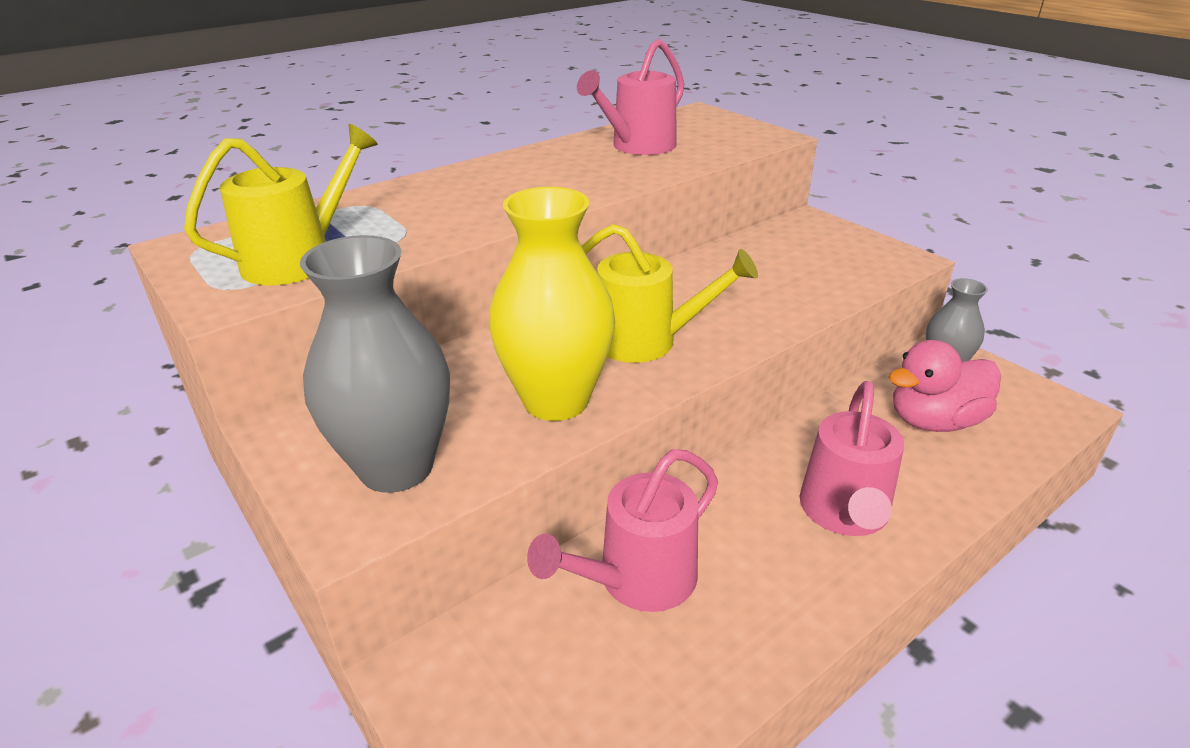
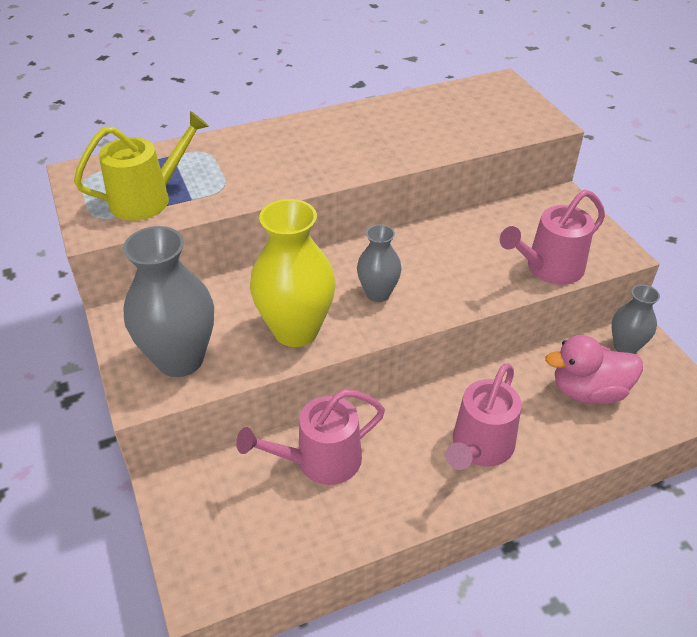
camera: 15 degrees right, 10 degrees up
pink watering can [577,39,684,155] -> pink watering can moved to [500,190,605,285]
yellow watering can [582,224,758,363] -> grey vase [357,224,402,302]

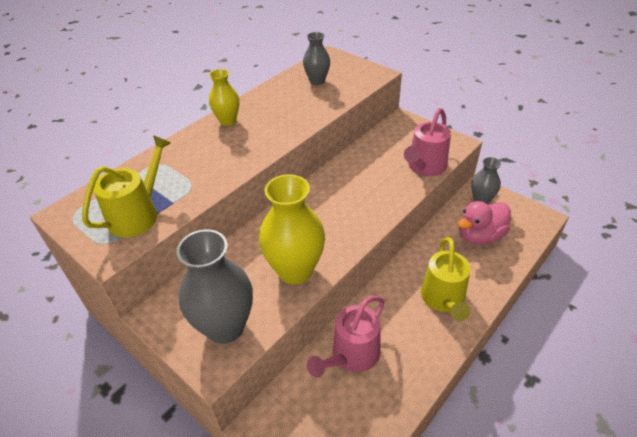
camera: 25 degrees left, 0 degrees up
grey vase [357,224,402,302] -> grey vase moved to [303,32,330,85]
pink watering can [446,363,522,470] -> yellow watering can [421,237,471,321]
none -> yellow vase [209,69,239,126]

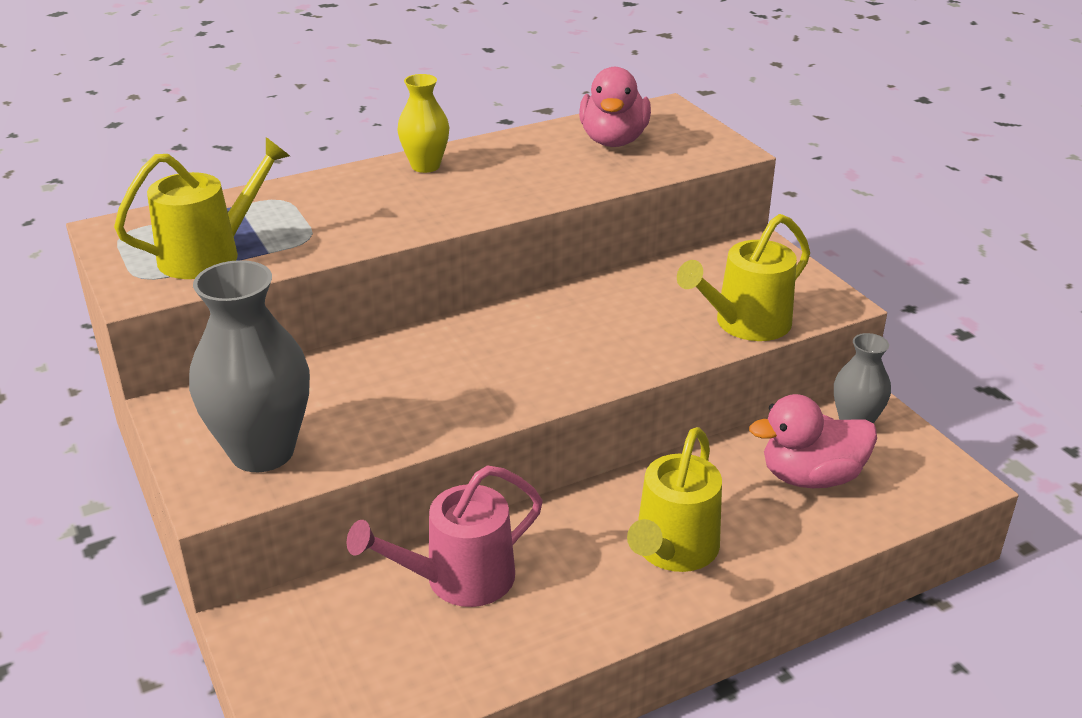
camera: 20 degrees right, 10 degrees down
yellow vase [259,174,325,284] -> none
grey vase [303,32,330,85] -> pink duck [579,67,651,147]
pink watering can [404,108,451,176] -> yellow watering can [677,214,810,341]

